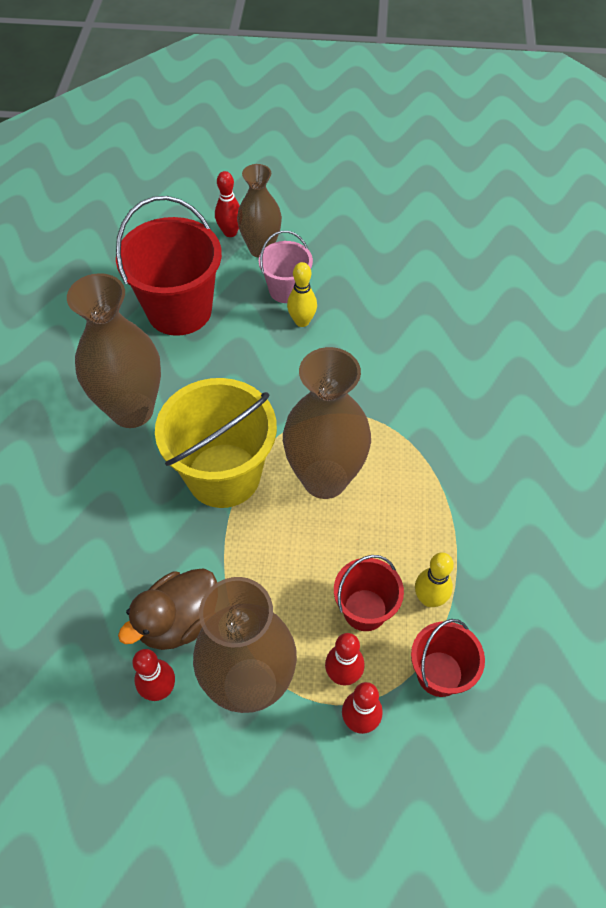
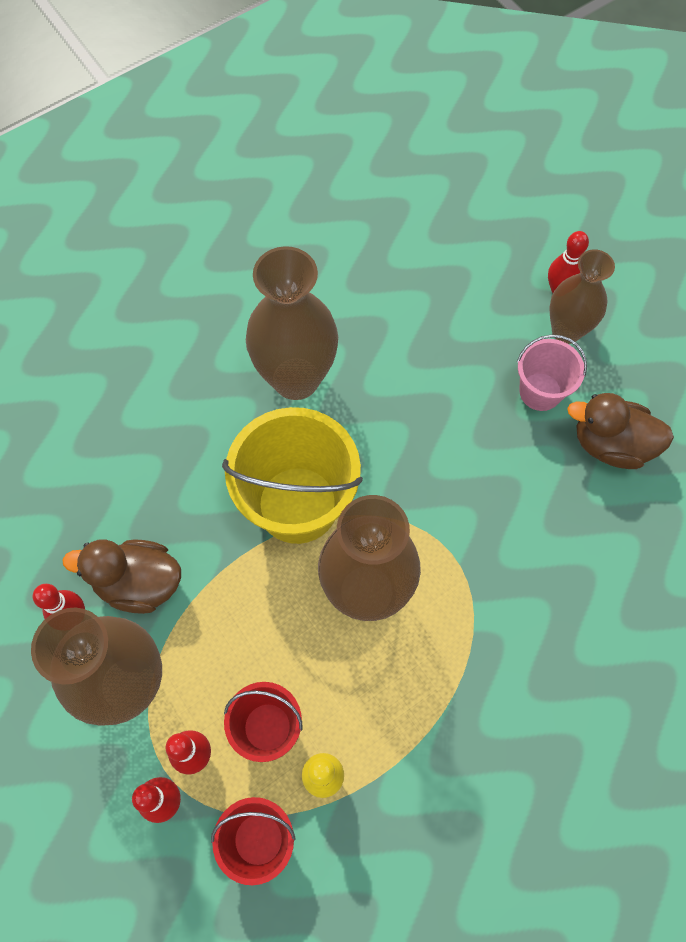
camera: 50 degrees right, 10 degrees up
red bucket [116,196,222,336] -> none
yellow bowling pin [287,262,317,327] -> none
none -> brown duck [567,393,674,469]

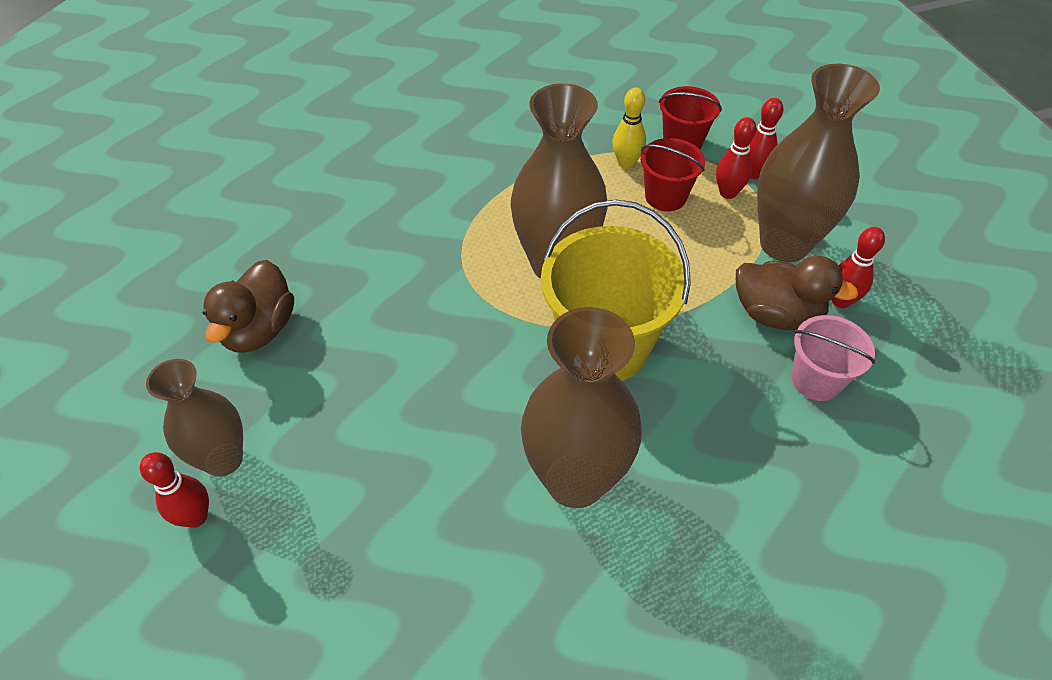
camera: 165 degrees left, 15 degrees down
pink bucket [517,334,587,411] -> pink bucket moved to [792,315,875,401]
brown duck [567,393,674,469] -> brown duck turned 75 degrees clockwise [202,260,294,353]

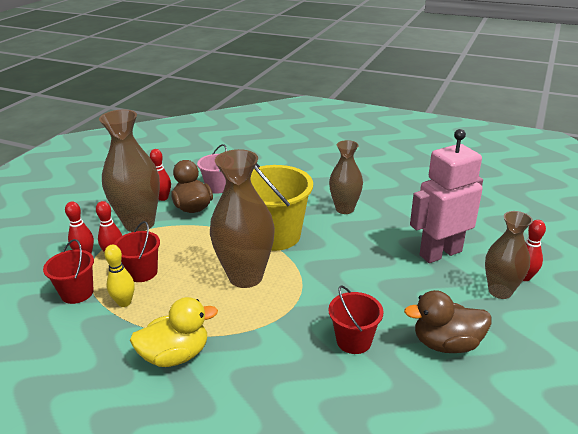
camera: 135 degrees left, 20 degrees down
brown duck [202,260,294,353] -> brown duck turned 150 degrees counterclockwise [404,290,491,353]
brown vase [521,307,642,508] -> brown vase [329,140,363,214], size x0.63
none -> yellow duck [130,297,218,367]
none -> red bucket [328,285,384,354]
none -> pink robot [410,129,483,263]

